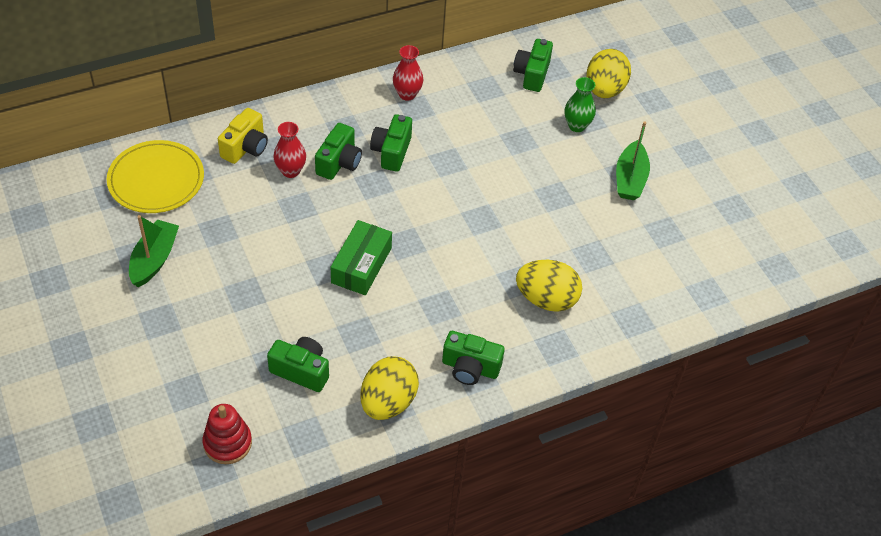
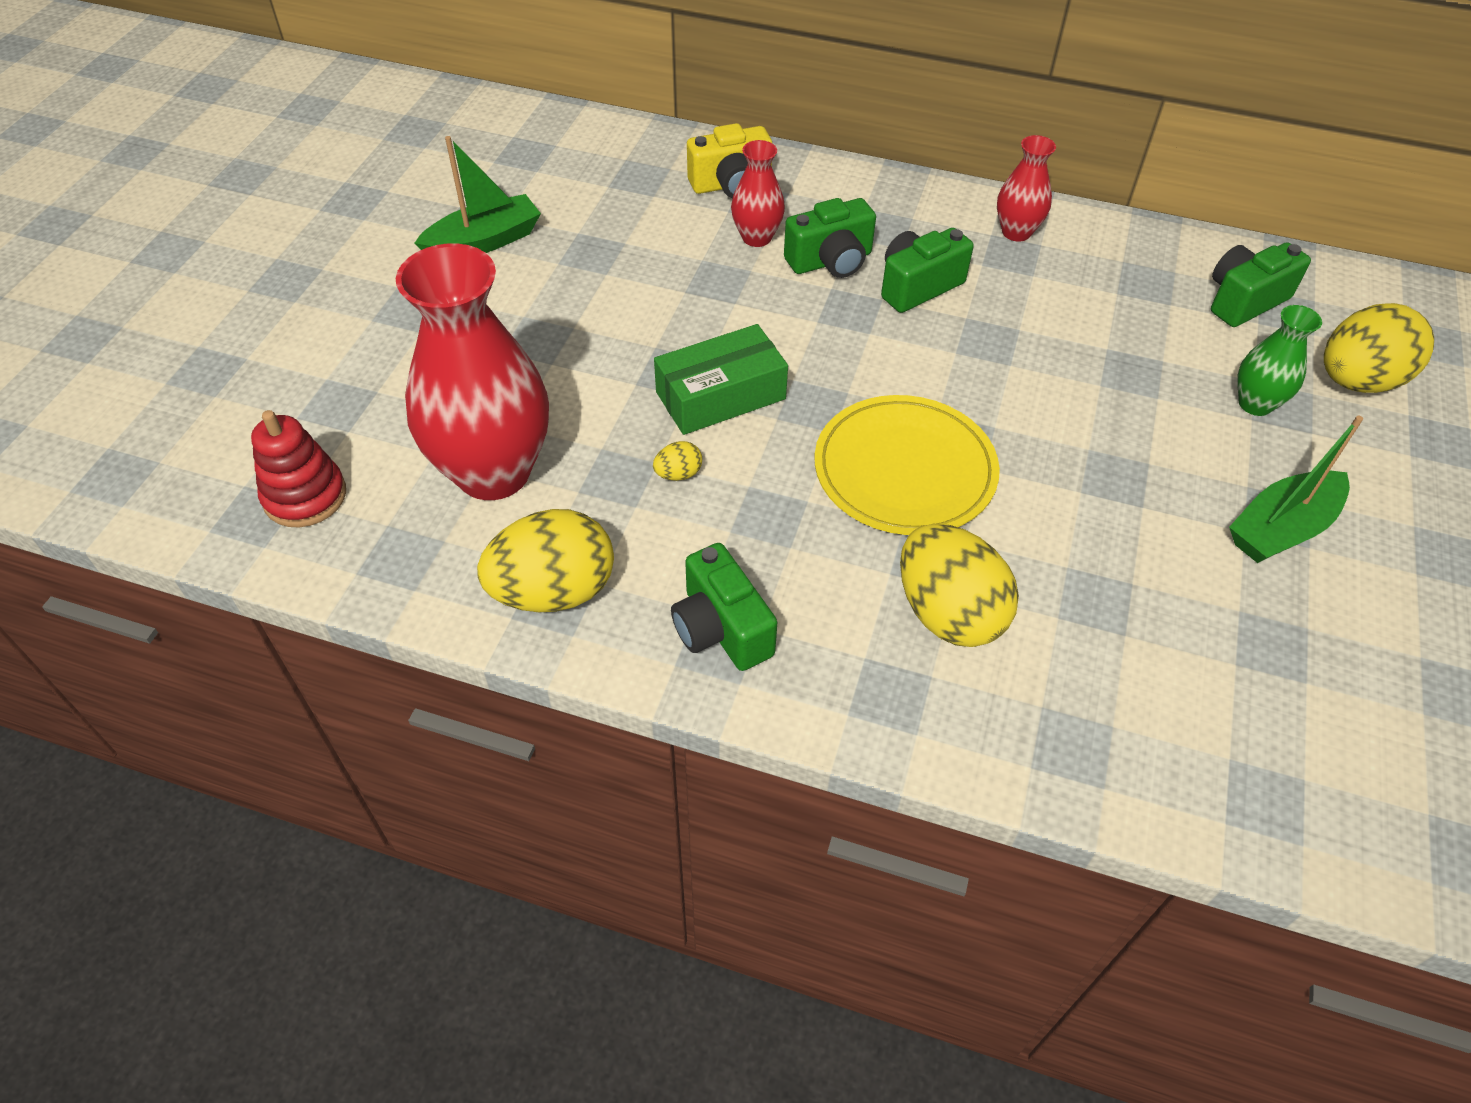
camera: 45 degrees right, 0 degrees up
yellow plate [107,140,204,213] -> yellow plate moved to [815,395,1000,535]
green camera [267,337,329,392] -> red vase [396,243,549,500]
none -> yellow egg [653,441,702,481]

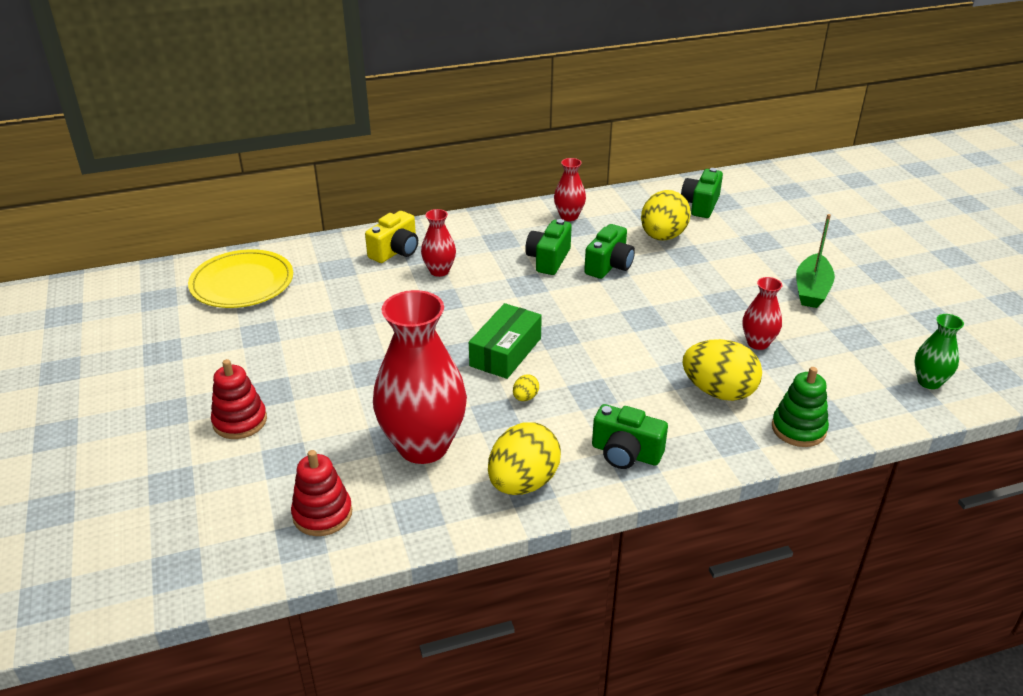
camera: 35 degrees left, 15 degrees down
green boat [414,136,541,253] -> none
green camera [784,198,876,278] -> green camera moved to [584,224,635,279]
yellow plate [815,395,1000,535] -> yellow plate moved to [188,249,293,308]
green vase [1237,305,1322,416] -> green vase moved to [915,314,964,389]
yellow egg [1324,303,1434,393] -> yellow egg moved to [641,190,691,241]
none -> red stacking toy [211,359,267,439]
none -> red vase [743,277,782,350]
none -> green stacking toy [772,367,829,447]

